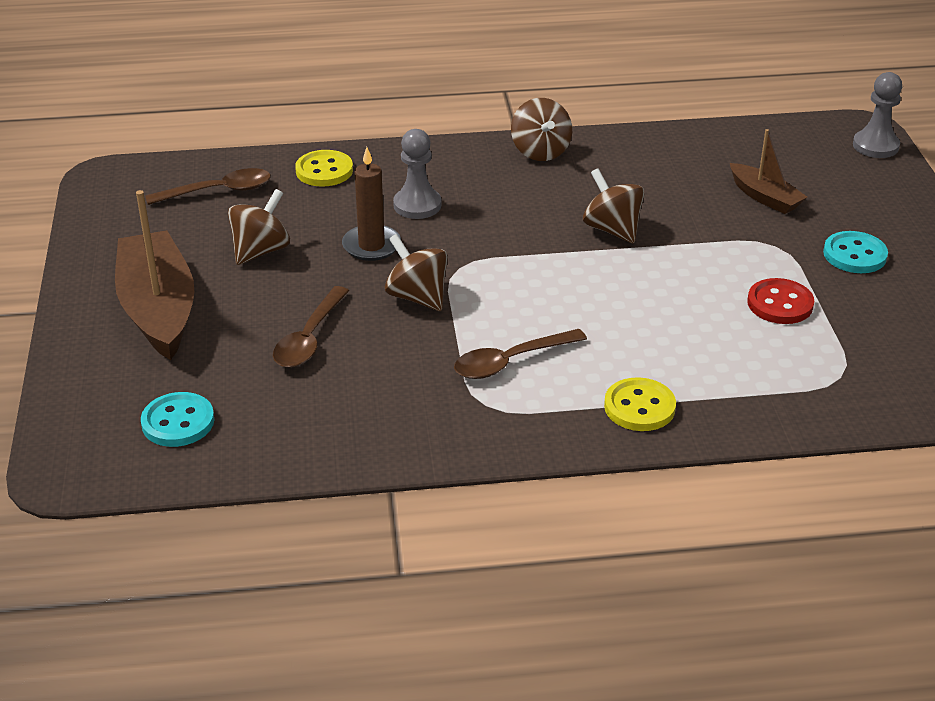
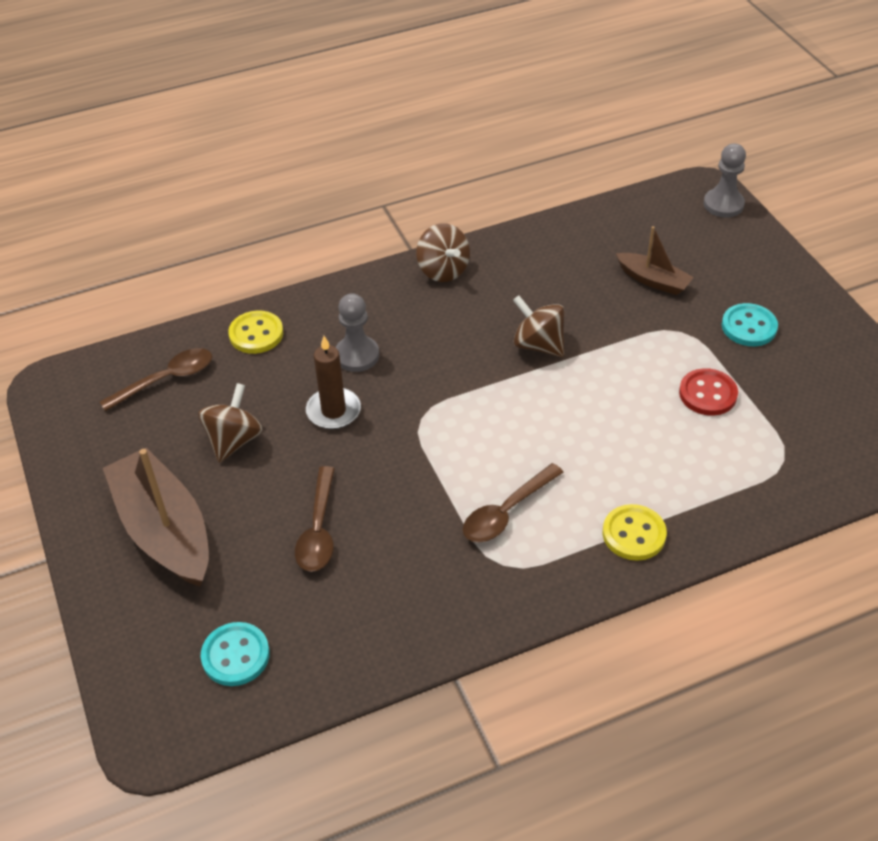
camera: 15 degrees left, 10 degrees up
brown spinning top [385,234,448,311] -> none

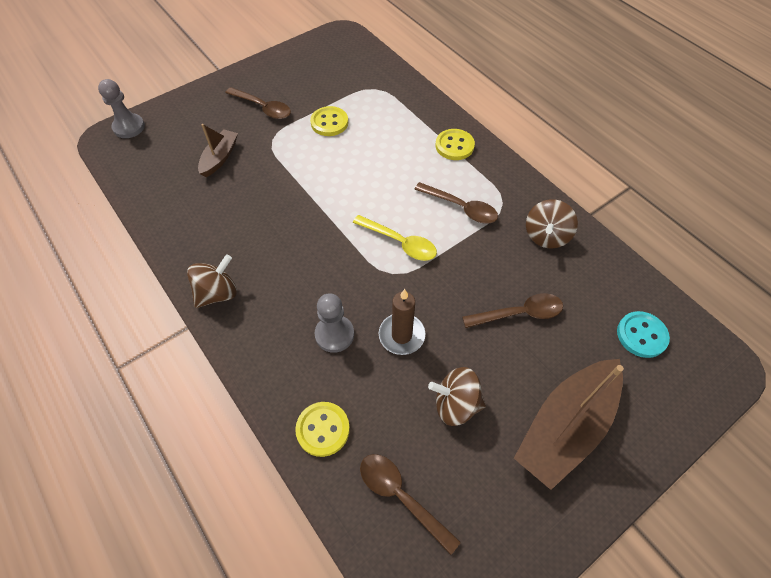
camera: 105 degrees left, 10 degrees up
brown spinning top [513,295,565,357] -> brown spinning top moved to [526,199,578,248]
red button [679,368,738,416] -> yellow button [310,106,348,136]
turquoise button [722,303,778,346] -> brown spoon [225,87,291,119]
none -> yellow spoon [353,215,437,261]

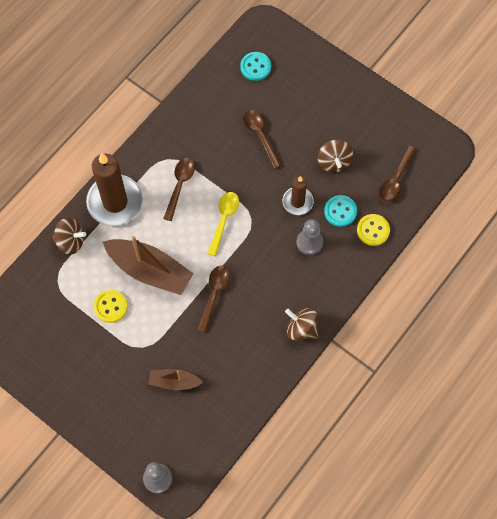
camera: 105 degrees left, 10 degrees up
brown spoon [225,87,291,119] -> brown spoon moved to [197,265,230,333]
yellow button [435,129,475,160] -> brown candle [86,153,143,226]
brown boat [514,359,624,490] -> brown boat moved to [103,236,194,295]
brown spinning top [526,199,578,248] -> brown spinning top moved to [53,218,86,255]
none -> turquoise button [324,195,357,227]

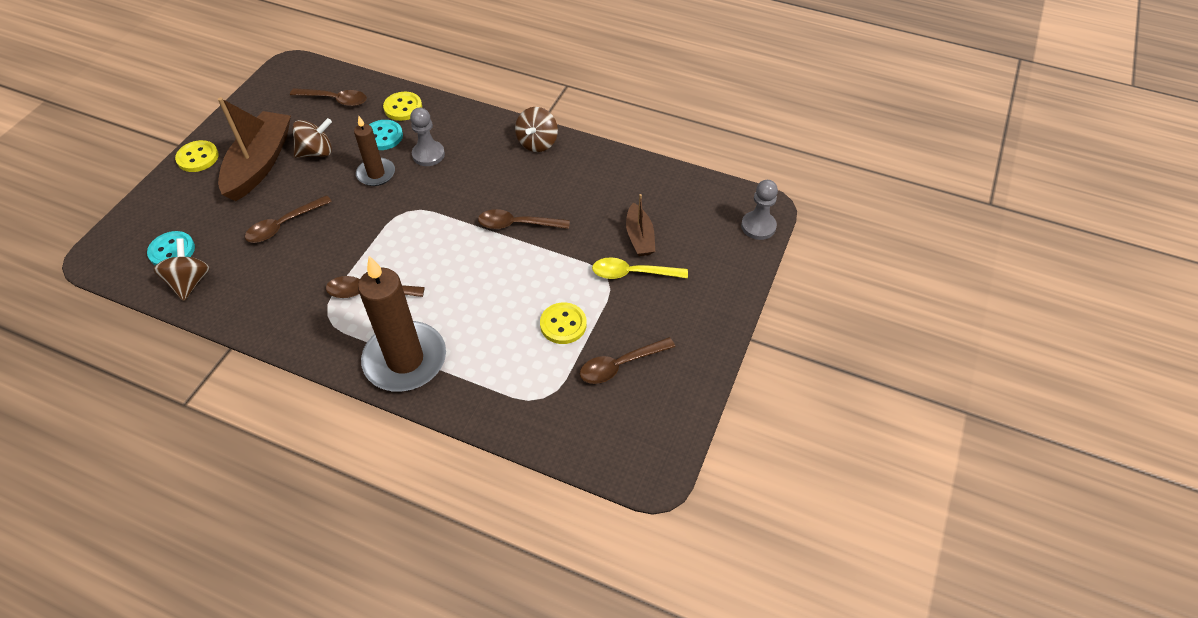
camera: 105 degrees left, 15 degrees down
brown spinning top [53,218,86,255] -> brown spinning top moved to [153,238,210,301]
brown boat [103,236,194,295] -> brown boat moved to [218,97,291,201]
yellow spoon [207,192,239,256] -> yellow spoon moved to [592,257,688,279]
none -> yellow button [175,140,219,172]
none -> brown spoon [580,337,675,384]

